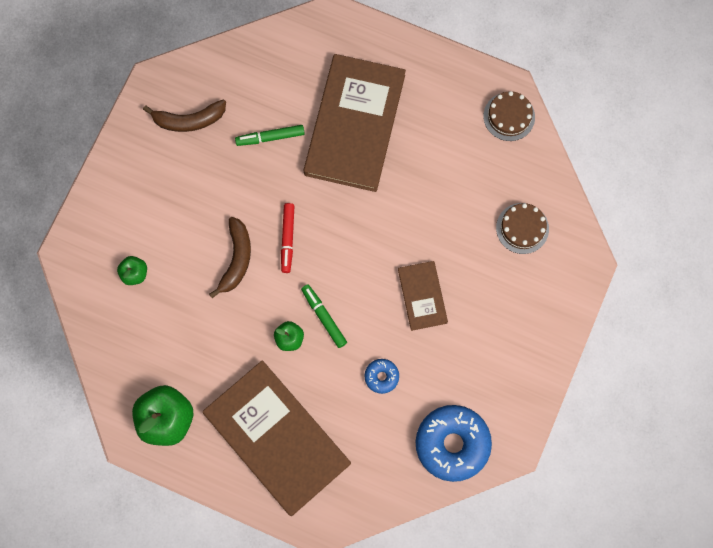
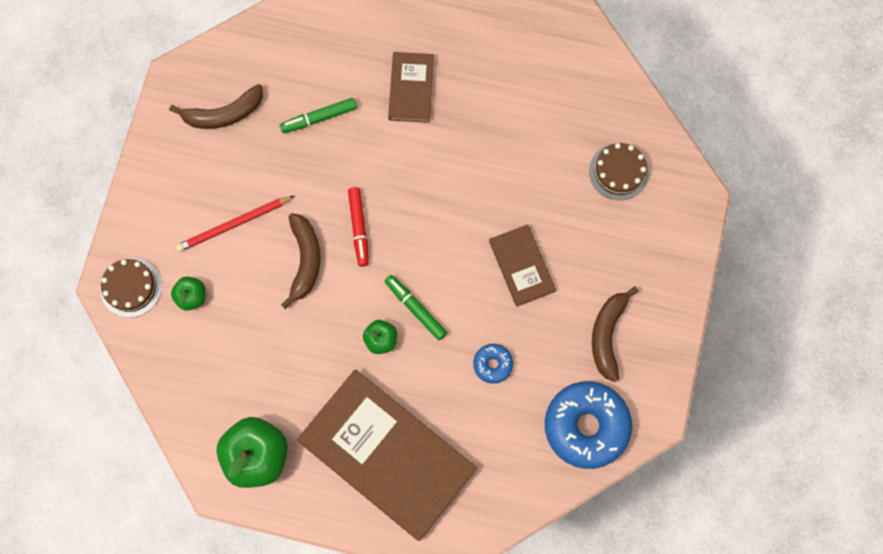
camera: 10 degrees left, 0 degrees up
brown book [304,54,406,192] -> brown book [388,52,434,123], size x0.49
brown cake [484,91,535,141] -> brown cake moved to [100,258,162,318]
none -> red pencil [176,195,295,252]
none -> brown banana [592,286,639,382]

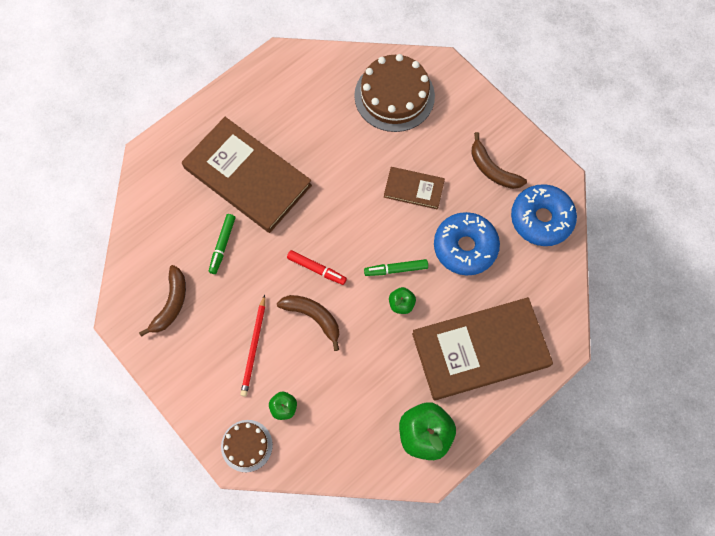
camera: 55 degrees left, 5 degrees down
brown book [388,52,434,123] -> brown book [182,117,312,233], size x2.06
blue donut [473,344,513,384] -> blue donut [434,212,500,275], size x2.14
brown cake [589,143,649,201] -> brown cake [354,54,435,132], size x1.81

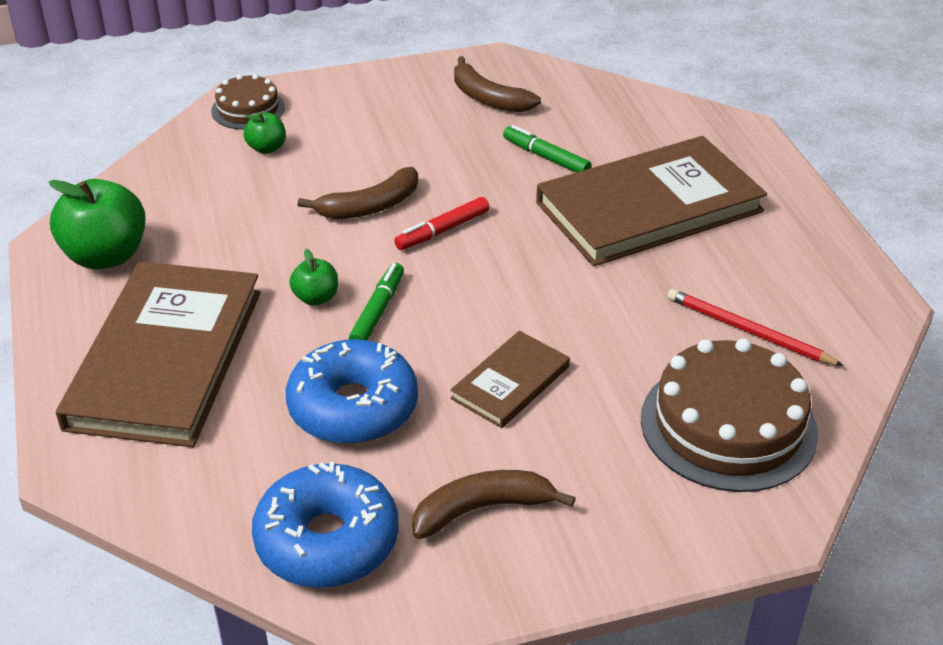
camera: 115 degrees right, 30 degrees down
red pencil [240,295,265,397] -> red pencil moved to [667,289,844,366]

